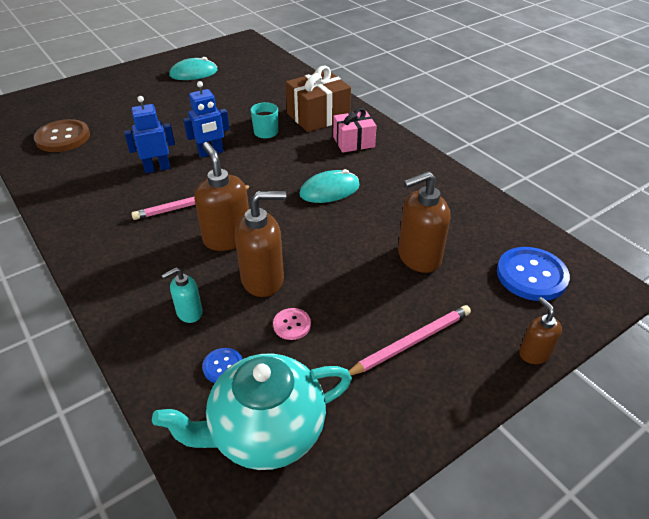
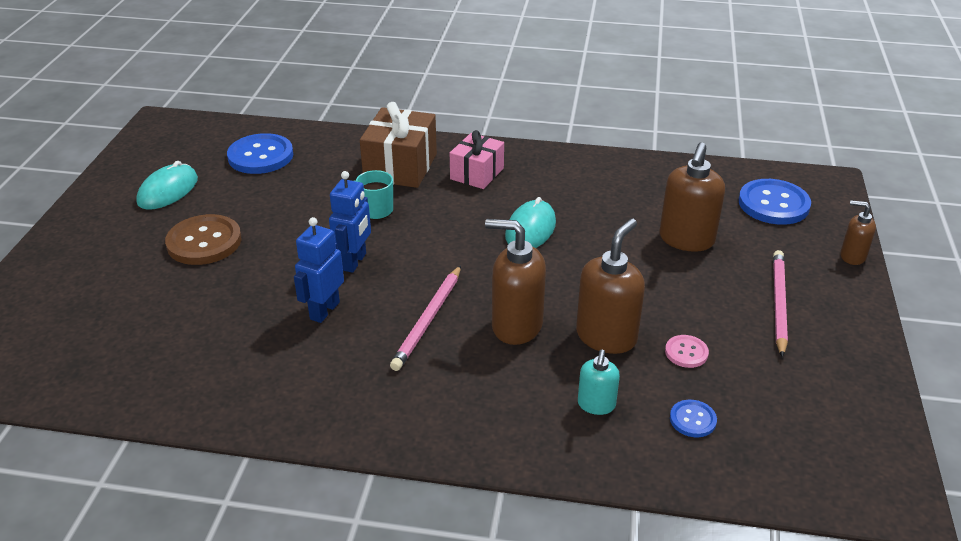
camera: 45 degrees left, 5 degrees down
brown button [34,119,90,152] -> brown button moved to [165,214,242,265]
turquoise teapot [152,353,352,470] -> none
none -> blue button [227,133,293,174]

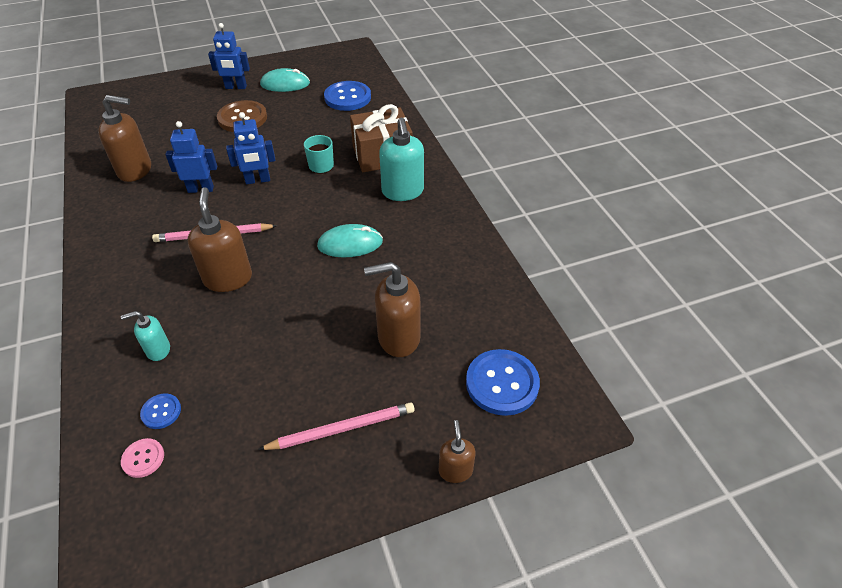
camera: 60 degrees right, 10 degrees up
pink gift [450,130,504,189] -> turquoise soap dispenser [379,118,424,201]
brown soap dispenser [576,219,645,354] -> brown soap dispenser moved to [98,95,151,182]
pink button [665,335,709,368] -> pink button moved to [121,438,164,478]
none -> blue robot [208,23,250,89]

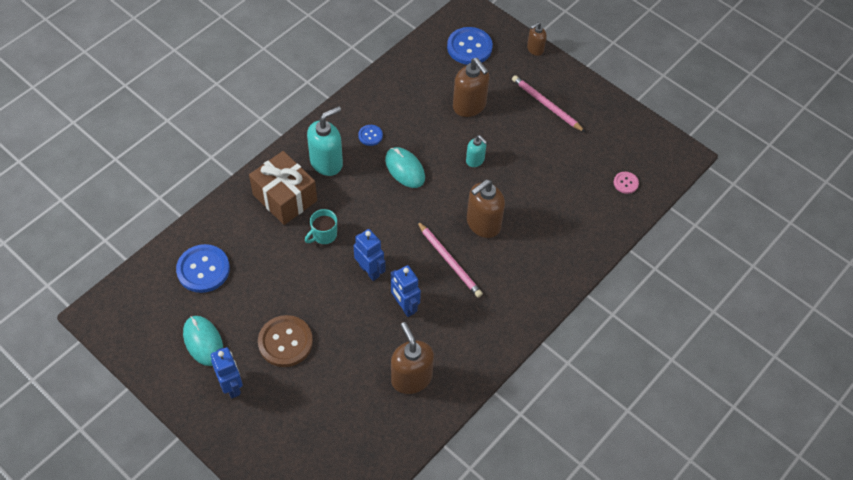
camera: 120 degrees left, 10 degrees up
turquoise soap dispenser [121,311,170,361] -> turquoise soap dispenser moved to [466,135,487,167]
blue button [140,393,181,429] -> blue button moved to [358,125,383,146]

